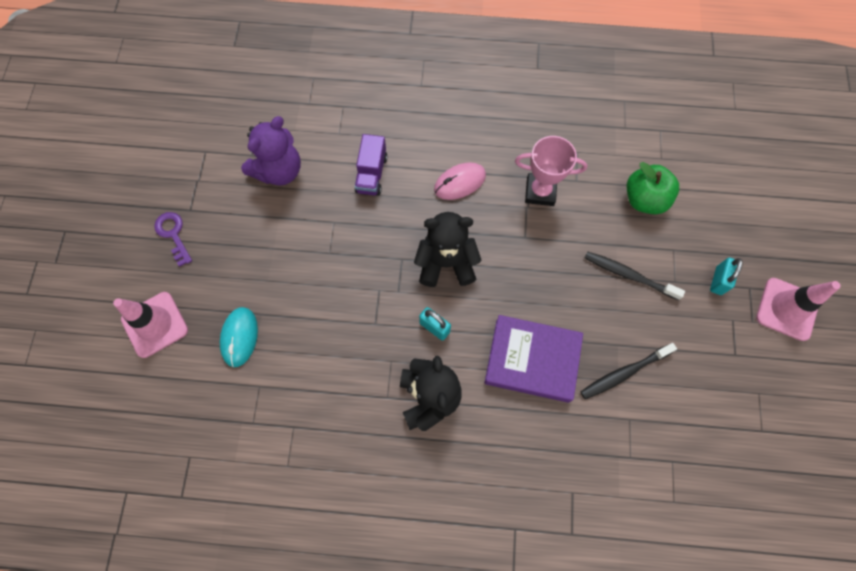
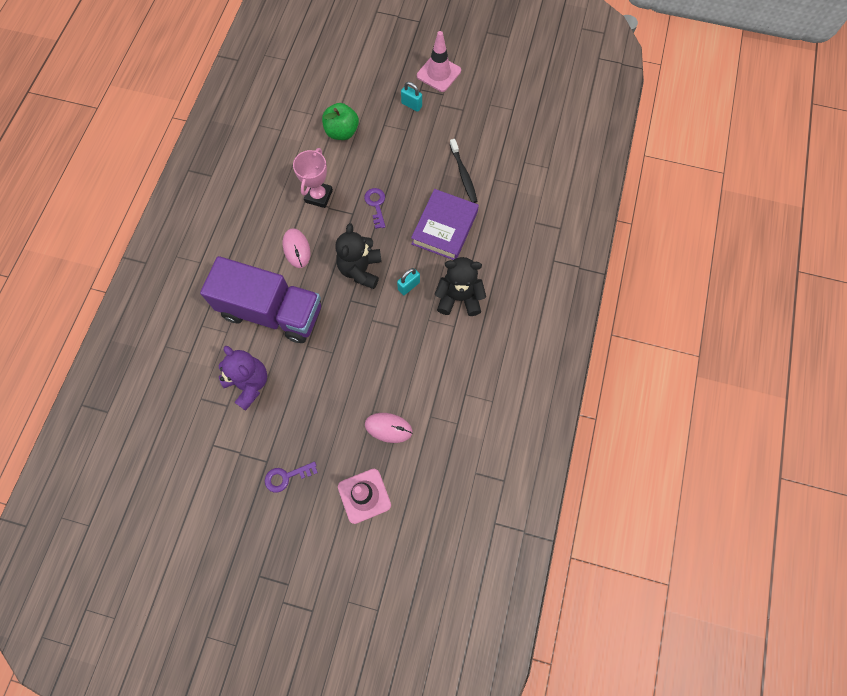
camera: 80 degrees left, 0 degrees up
turquoise mouse [220,307,258,367] -> pink mouse [365,413,413,443]
purple truck [354,134,387,196] -> purple truck [200,256,321,343], size x2.27
black toothbrush [585,252,685,300] -> none
none -> purple key [364,188,386,229]

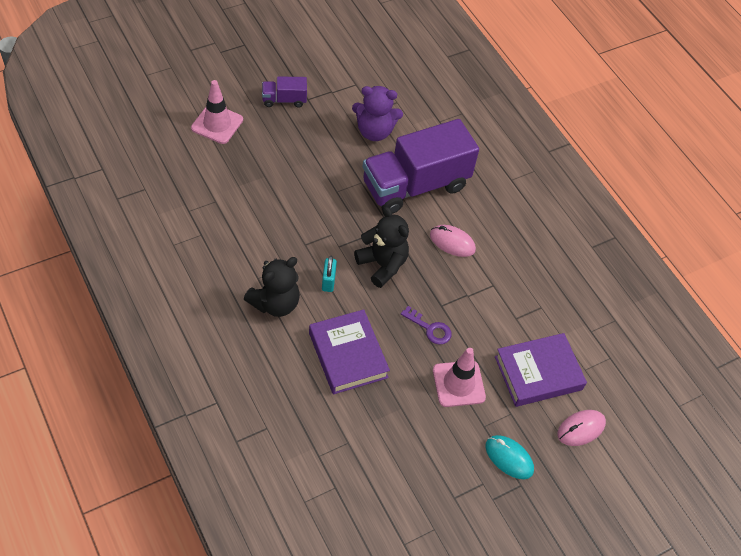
camera: 130 degrees right, 15 degrees down
purple key [265,462,318,493] -> purple truck [262,76,307,108]
pink trophy [293,148,333,208] -> none
green apple [322,103,359,140] -> purple book [495,333,587,407]
pink mouse [365,413,413,443] -> pink mouse moved to [557,410,606,446]
turquoise padlock [401,82,422,112] -> turquoise mouse [485,435,534,479]
pink traffic cone [417,31,461,92] -> pink traffic cone moved to [433,348,486,407]
black toothbrush [450,139,477,203] -> none

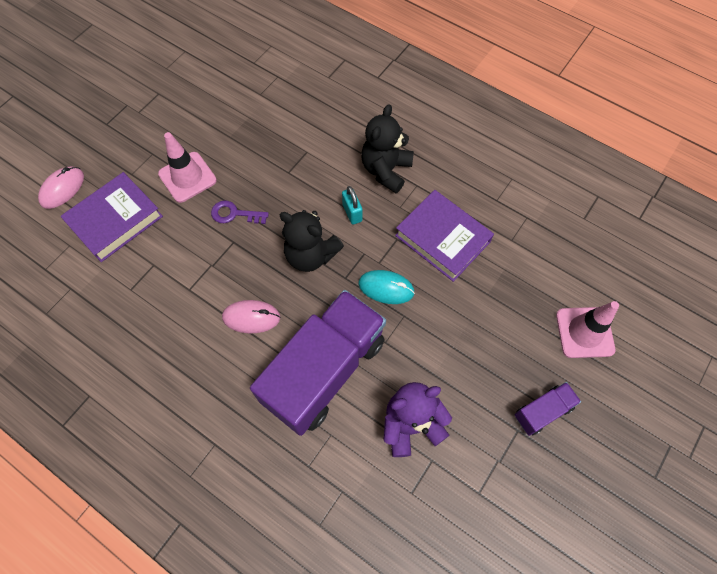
camera: 160 degrees right, 10 degrees up
purple book [309,309,390,395] -> purple book moved to [395,190,494,282]
turquoise mouse [485,435,534,479] -> turquoise mouse moved to [358,270,415,304]

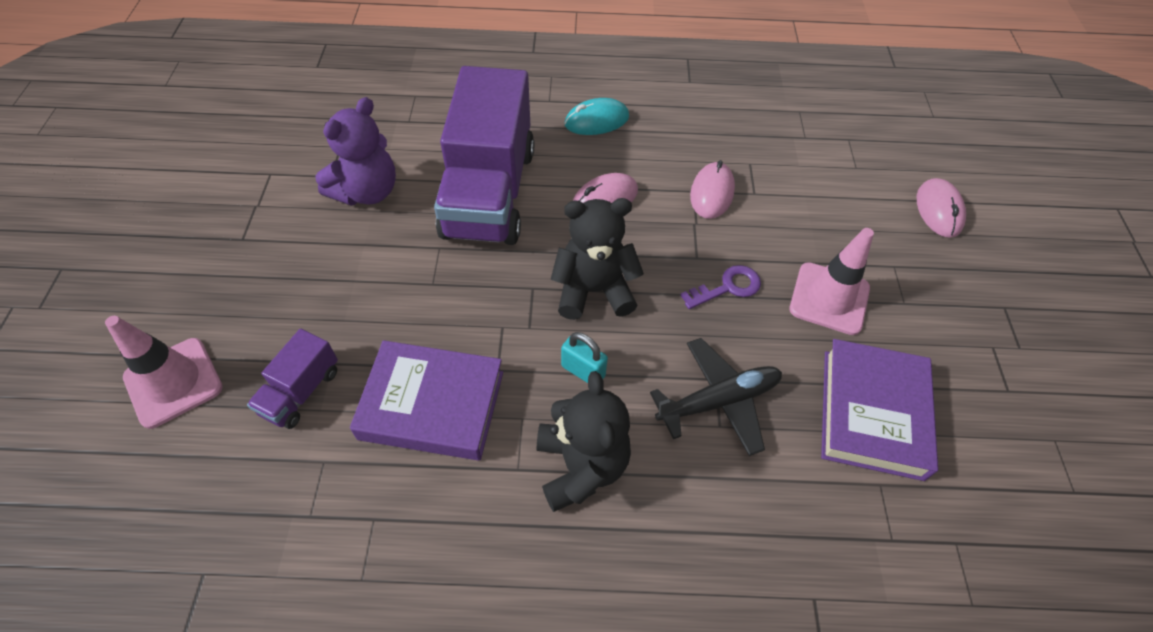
camera: 145 degrees right, 10 degrees down
purple book [60,172,163,262] -> purple book moved to [821,339,938,481]
turquoise mouse [358,270,415,304] -> turquoise mouse moved to [564,98,629,135]
purple truck [514,382,581,436] -> purple truck moved to [247,329,338,429]
none -> black plane [650,338,782,456]
none -> pink mouse [690,160,735,219]

